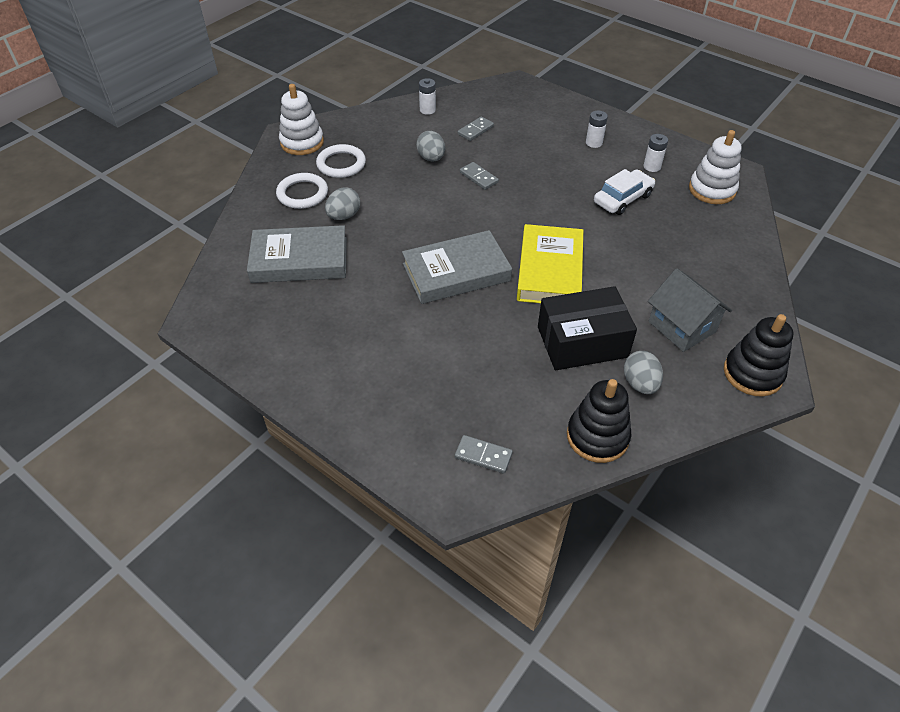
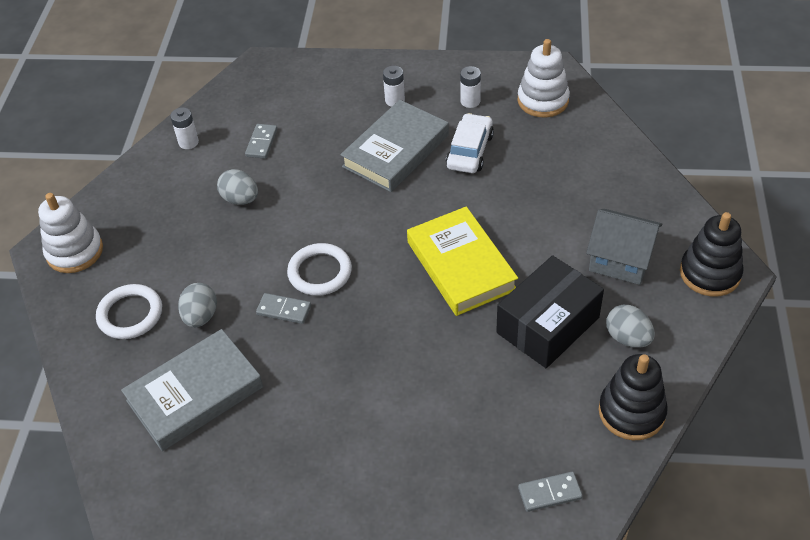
camera: 30 degrees left, 0 degrees up
white ring [316,144,366,178] -> white ring moved to [287,243,352,296]
grey book [402,230,512,304] -> grey book moved to [340,100,449,192]
grey domino [460,162,499,190] -> grey domino moved to [256,293,311,324]

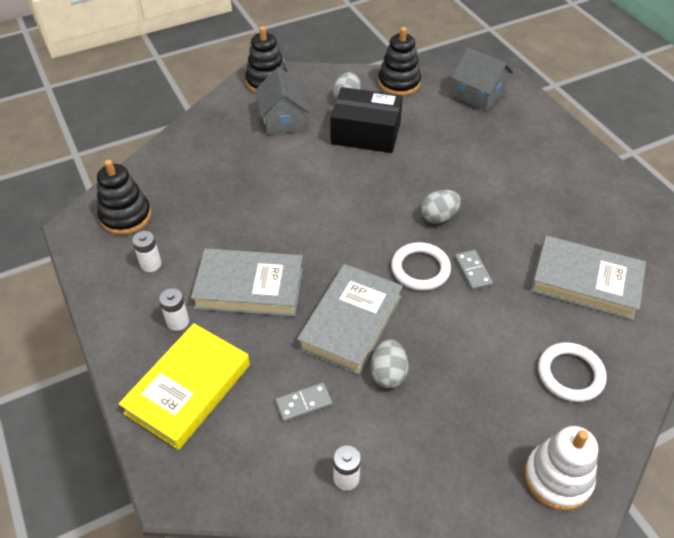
camera: 125 degrees left, 0 degrees up
grey egg [178,283,217,328] -> grey egg moved to [421,190,461,224]
yellow book [407,206,518,316] -> yellow book moved to [119,323,250,450]
white car [446,113,494,173] -> none
white stacking toy [518,39,570,118] -> black stacking toy [97,160,151,235]
grey domino [518,472,583,512] -> grey house [451,47,514,111]
none -> grey book [297,264,403,375]

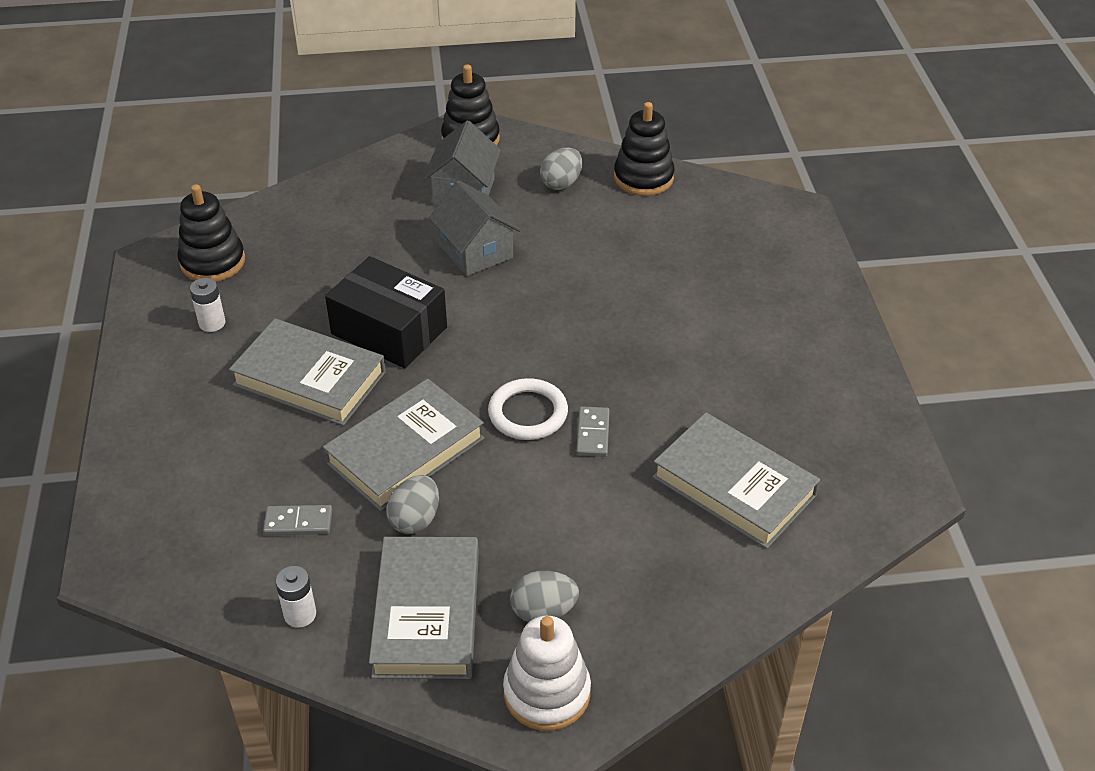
camera: 20 degrees right, 5 degrees down
yellow book [119,323,250,450] -> none
white battery [159,288,189,331] -> none
black box [330,87,403,153] -> black box moved to [325,256,447,368]
grey egg [421,190,461,224] -> grey egg moved to [510,571,579,622]
grey house [451,47,514,111] -> grey house moved to [429,180,521,276]
white ring [538,342,607,402] -> none
none -> grey book [369,537,479,679]

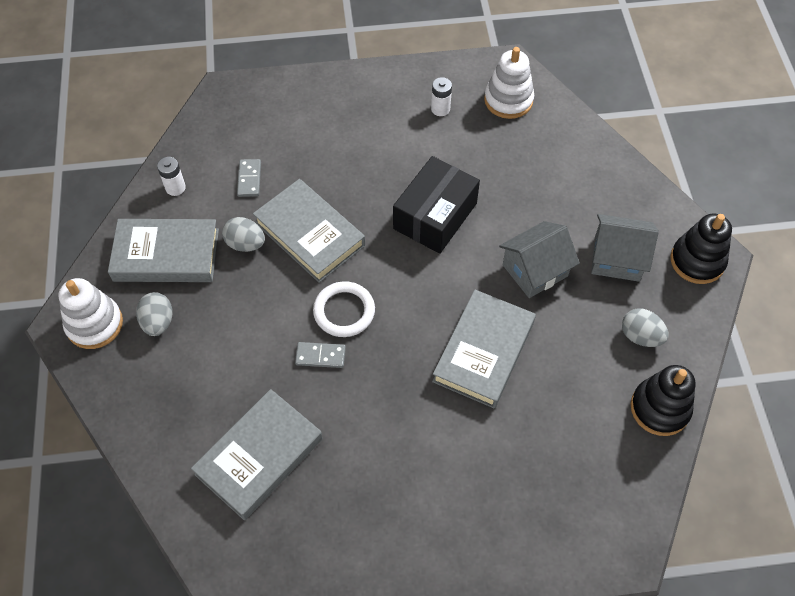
camera: 90 degrees right, 15 degrees up
black stacking toy [178,184,245,282] -> white stacking toy [484,47,534,119]
grey book [229,319,386,426] -> grey book moved to [432,290,536,408]

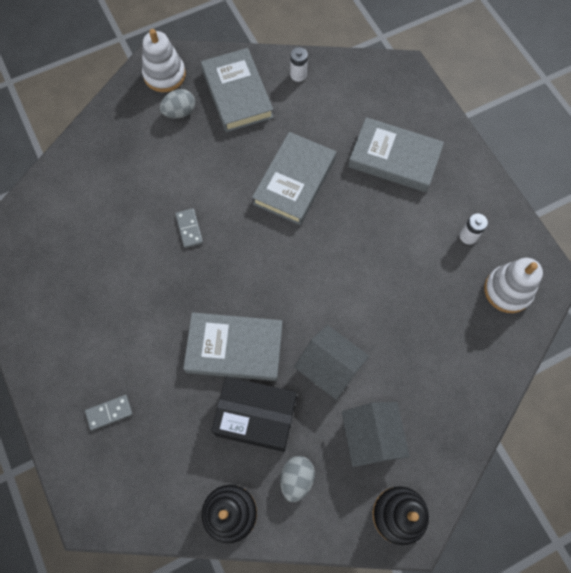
camera: 70 degrees right, 10 degrees up
grey book [191,389,323,520] -> grey book moved to [348,117,444,192]
grey egg [222,217,265,252] -> none
grey domino [237,159,261,197] -> grey domino moved to [85,395,133,430]
white ring [313,281,375,337] -> none
black box [393,156,480,254] -> black box moved to [211,376,297,452]

